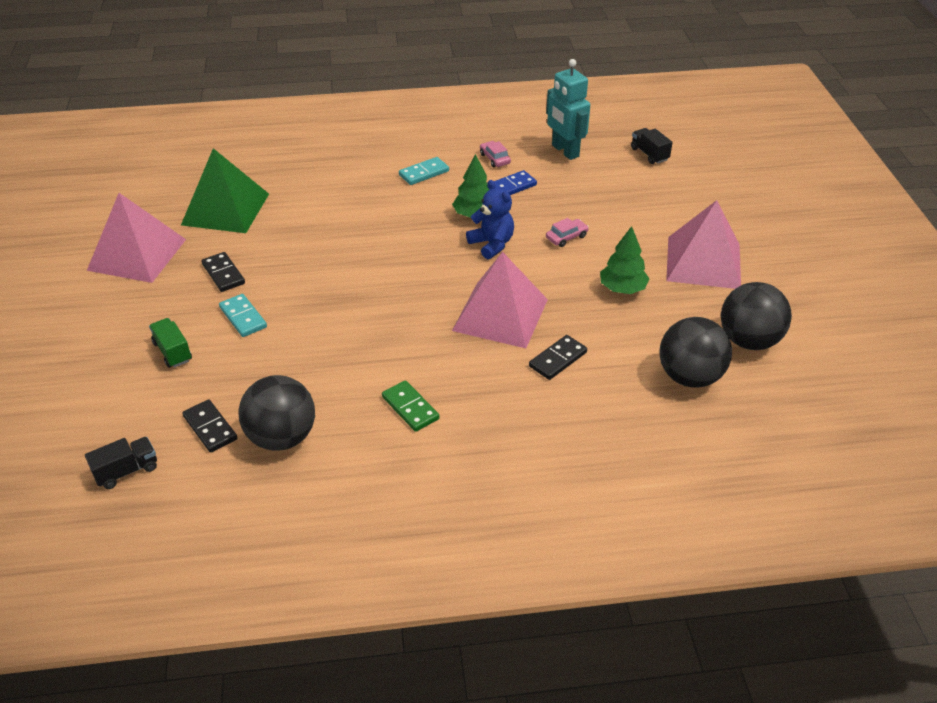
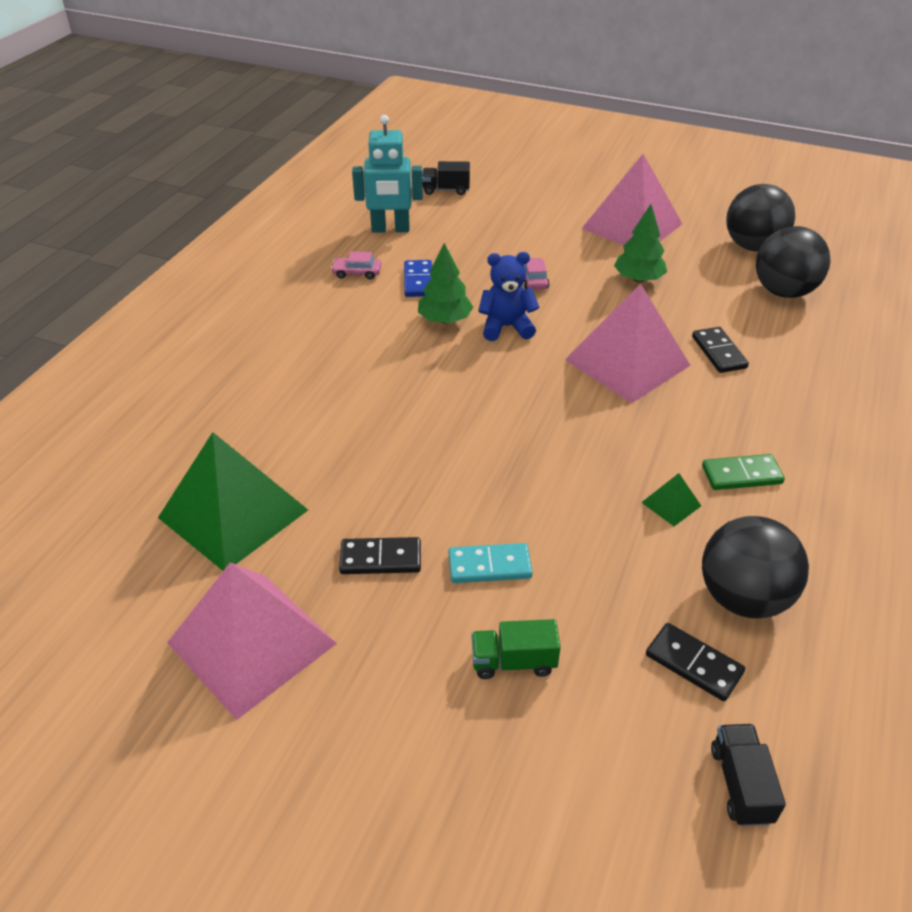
camera: 60 degrees left, 0 degrees up
black domino [182,399,237,453] -> black domino turned 45 degrees clockwise [646,623,745,701]
turquoise domino [399,157,449,185] -> none
none -> green pyramid [641,473,701,526]

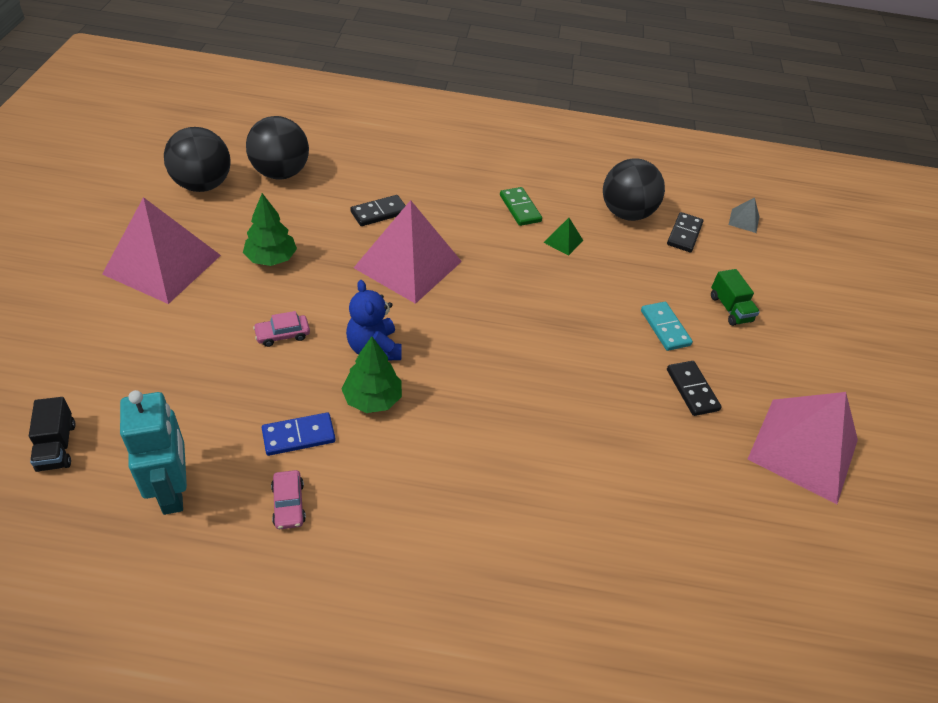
camera: 110 degrees left, 5 degrees up
green pyramid [158,432,308,571] -> none
black truck [711,724,786,827] -> grey pyramid [728,197,759,233]

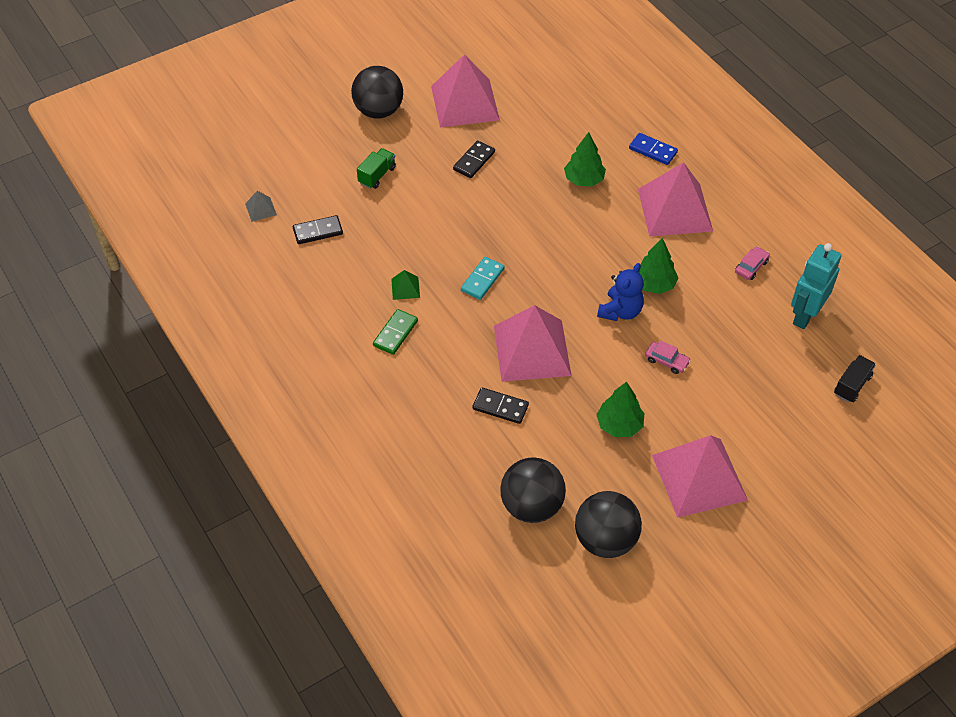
camera: 125 degrees left, 5 degrees up
blue domino [262,412,336,456] -> blue domino moved to [629,133,678,165]
black ball [603,158,665,221] -> black ball moved to [351,66,403,119]
turquoise domino [641,302,693,351] -> turquoise domino moved to [461,257,504,300]
none -> green tree [564,132,606,186]
none -> pink pyramid [638,162,713,237]

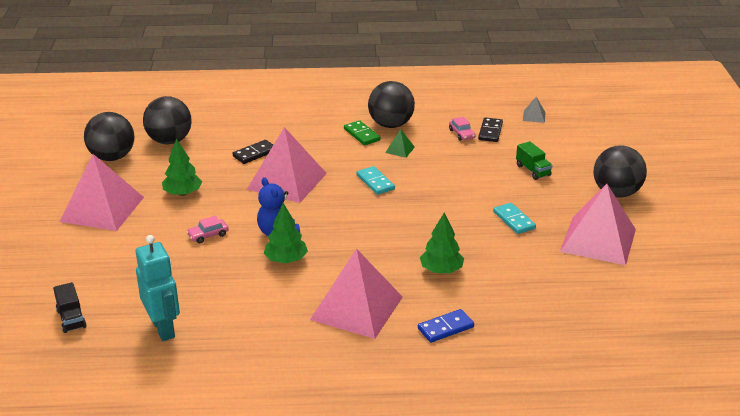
camera: 120 degrees right, 20 degrees down
black domino [453,141,495,178] -> turquoise domino [493,203,536,234]
pink car [735,246,770,280] -> pink car moved to [449,117,475,141]
none -> black ball [368,81,415,128]

